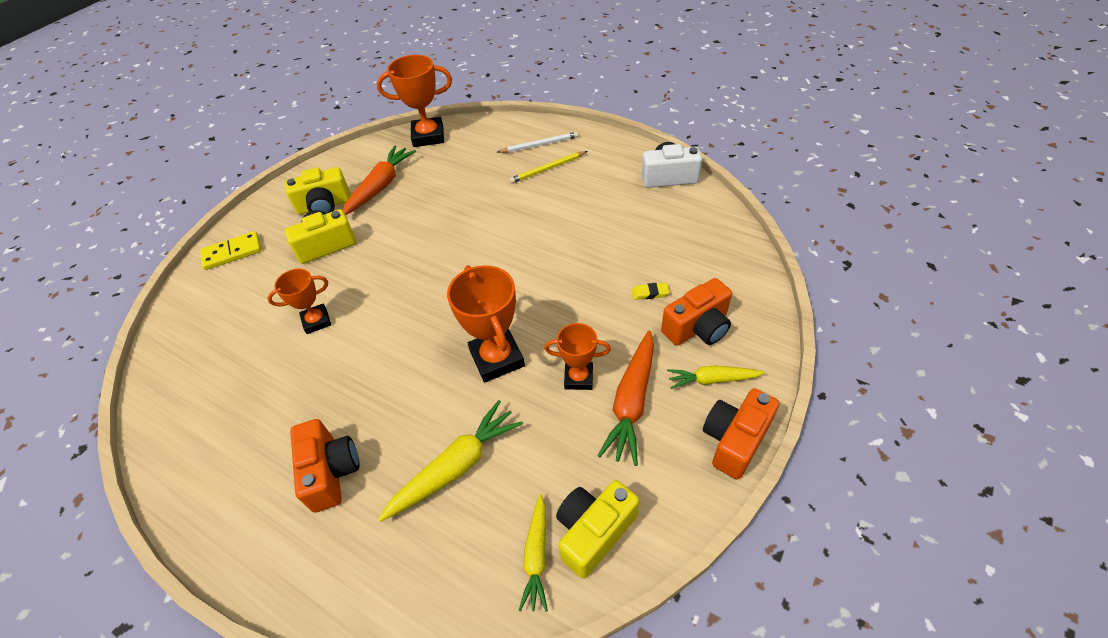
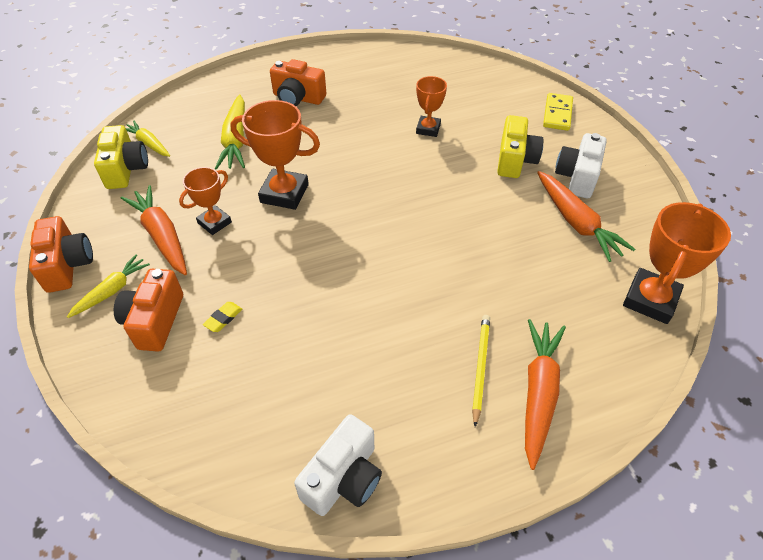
camera: 125 degrees right, 0 degrees up
yellow camera [285,167,350,215] -> white camera [555,133,607,198]
white pencil [497,132,579,153] -> orange carrot [525,319,566,470]

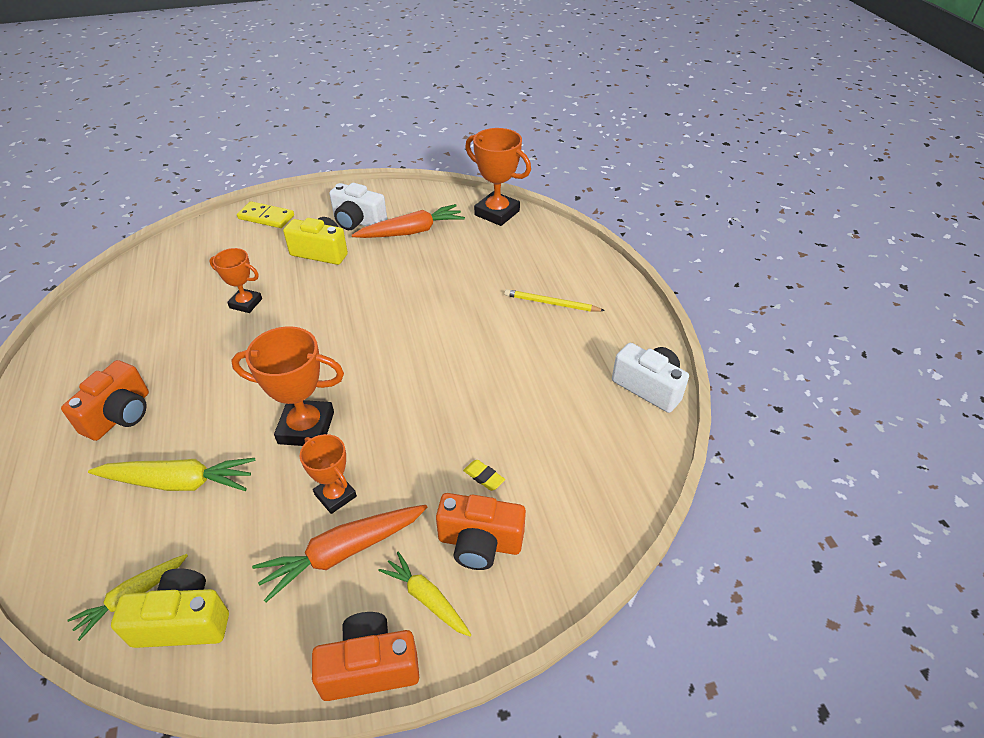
camera: 85 degrees left, 5 degrees down
orange trophy [230,100,320,210] -> orange trophy turned 75 degrees clockwise [231,326,344,446]
orange carrot [525,319,566,470] -> none

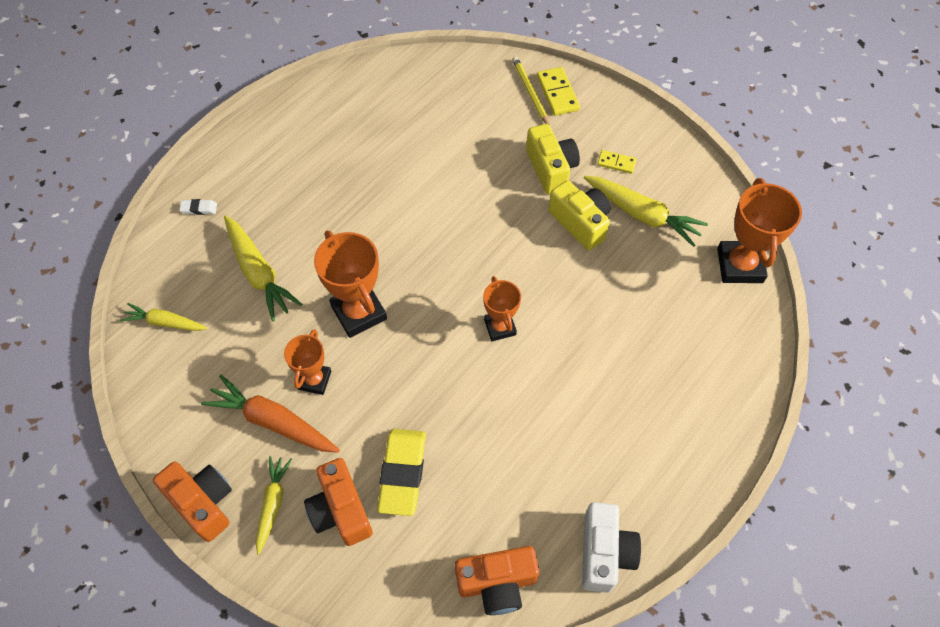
camera: 55 degrees right, 15 degrees up
orange camera [61,360,149,441] -> orange camera moved to [455,546,539,615]
yellow camera [111,568,229,648] -> yellow camera moved to [548,180,611,250]
orange trophy [209,248,262,313] -> orange trophy moved to [483,276,521,341]
white camera [329,183,387,230] -> yellow domino [597,150,637,174]
orange carrot [352,204,465,238] -> yellow carrot [584,176,708,247]
yellow eraser [463,460,505,491] -> yellow eraser [377,429,426,516], size x2.24
yellow pencil [504,289,605,312] -> yellow pencil moved to [512,57,549,124]
none -> white eraser [179,199,217,215]

